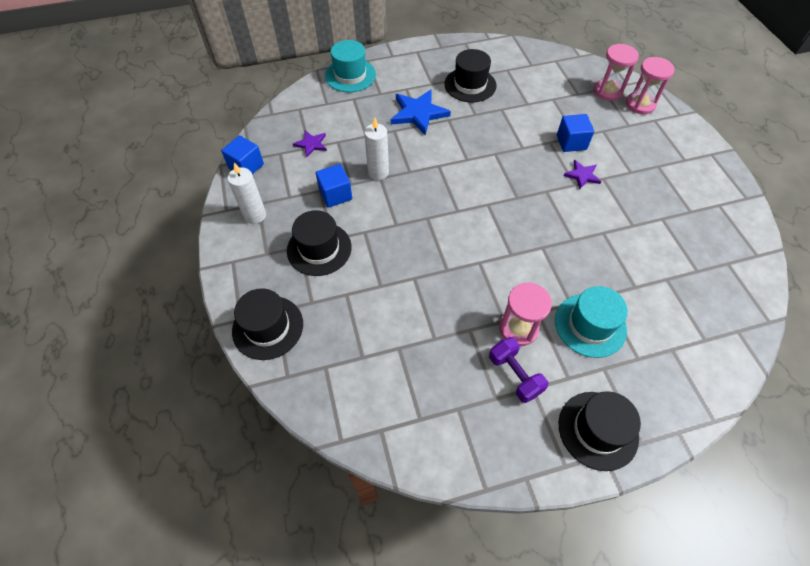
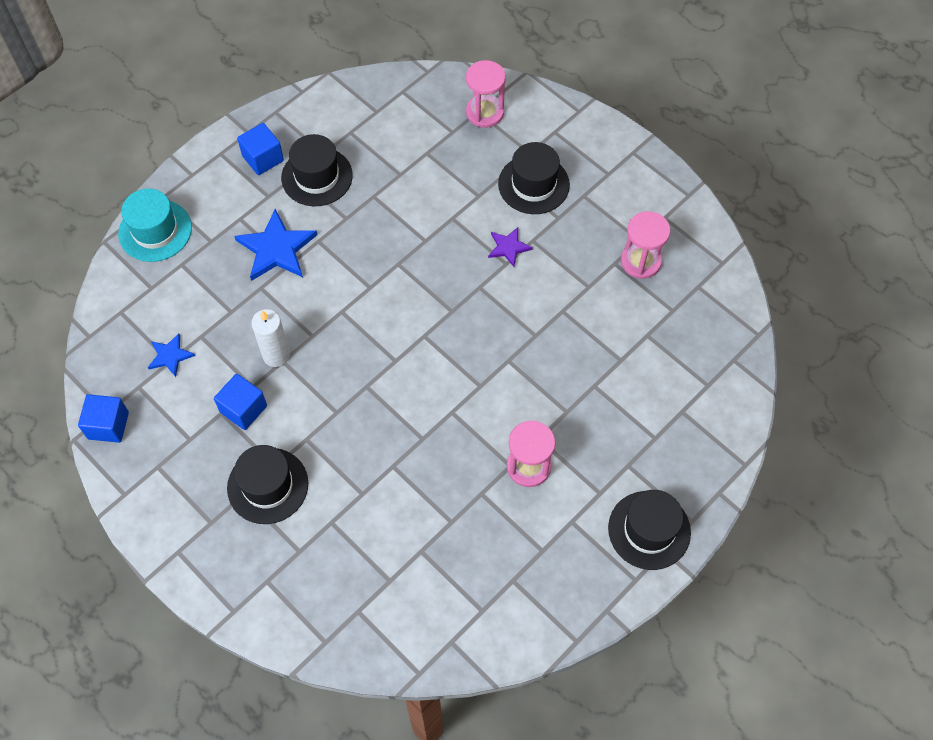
camera: 30 degrees left, 5 degrees up
white candle [227,163,266,224] -> none
black hat [232,288,303,360] -> black hat moved to [498,142,570,214]
purple star [293,131,327,158] -> blue star [148,333,195,377]
purple dumbbell [489,337,548,403] -> none
turquoise hat [555,286,628,358] -> none
blue cube [557,114,594,152] -> blue cube moved to [237,123,284,175]
pink hourglass [626,57,675,114] -> pink hourglass moved to [621,211,670,279]

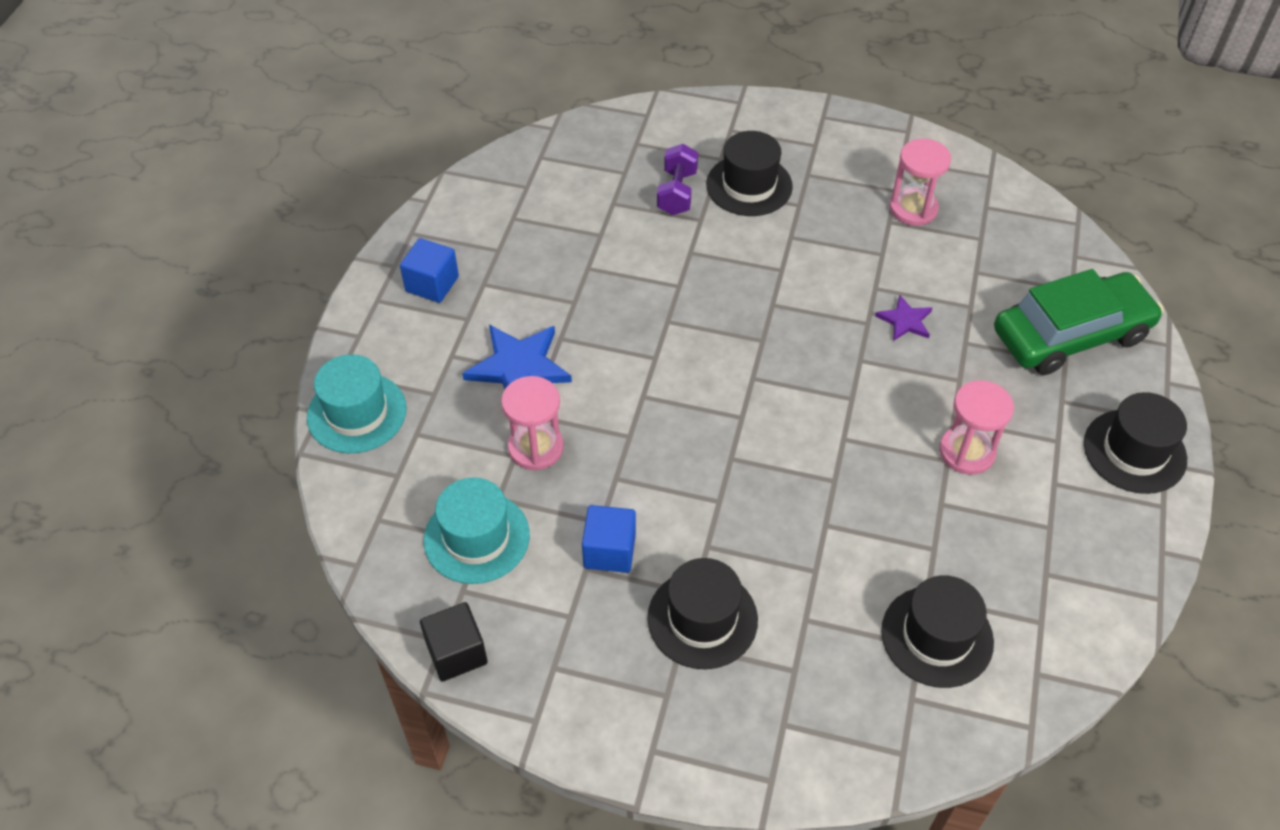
camera: 30 degrees left, 10 degrees down
blue cube [78,394,129,443] -> black cube [420,602,488,681]
blue star [148,333,195,377] -> turquoise hat [424,477,530,584]
white candle [251,309,290,367] -> none
black hat [281,134,353,206] -> black hat moved to [881,575,994,688]
pink hourglass [466,60,506,128] -> pink hourglass moved to [501,376,564,470]
purple star [488,227,533,267] -> purple star moved to [875,295,932,341]
none -> purple dumbbell [657,144,698,215]
none -> green car [994,269,1163,375]

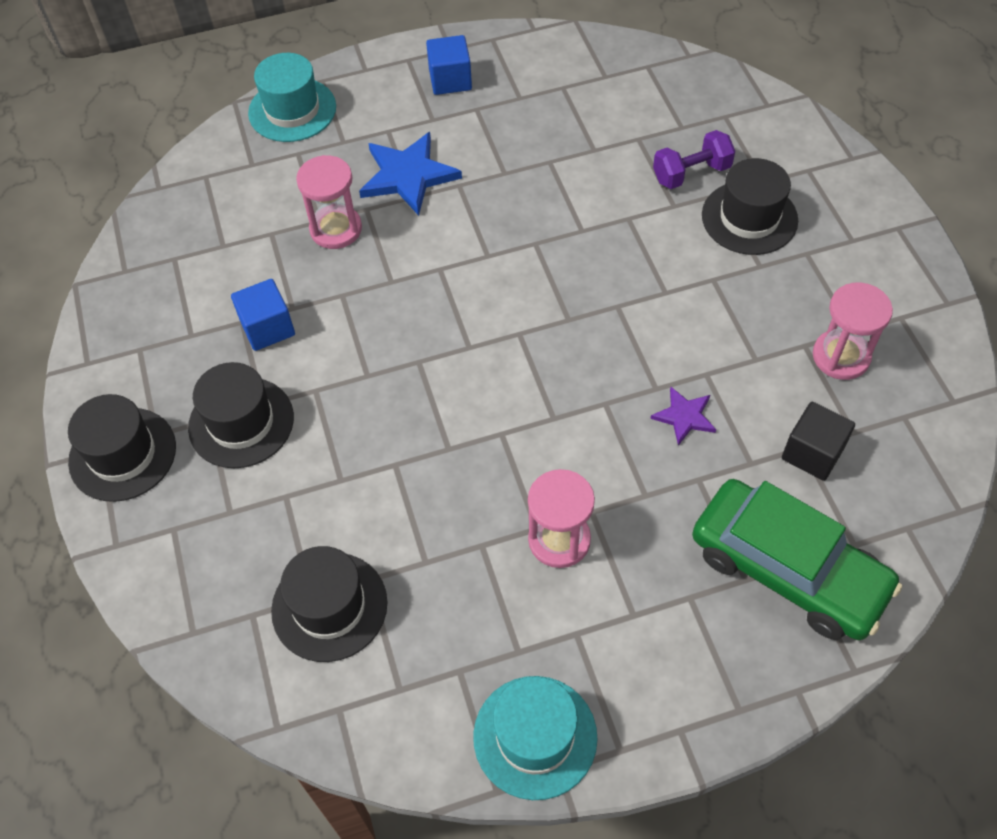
camera: 60 degrees right, 5 degrees up
black cube [420,602,488,681] -> black cube moved to [782,402,855,481]
turquoise hat [424,477,530,584] -> turquoise hat moved to [473,676,598,800]
black hat [1084,392,1187,494] -> black hat moved to [68,394,176,502]

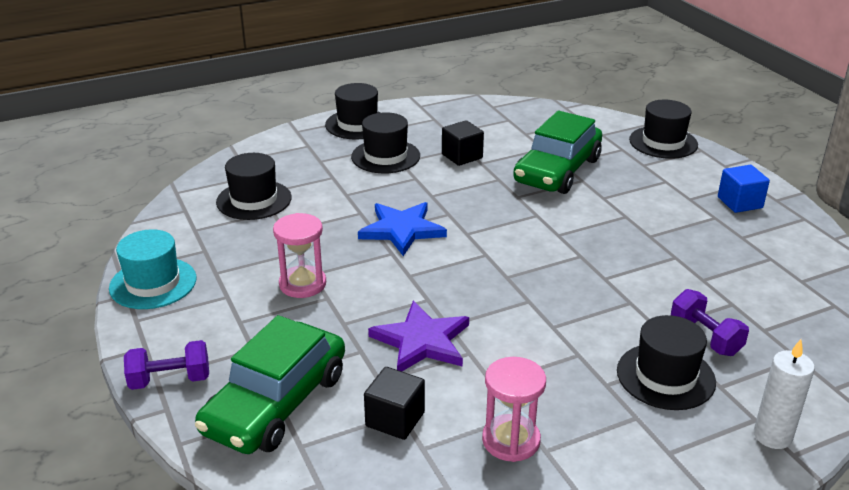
camera: 80 degrees right, 25 degrees down
blue cube [231,279,295,351] -> black cube [442,120,484,166]
turquoise hat [248,53,336,142] -> black hat [629,100,698,159]
pink hourglass [296,155,362,249] -> green car [513,111,602,194]
blue star [359,132,462,216] -> blue star moved to [358,202,447,256]
purple star [650,387,716,446] -> purple star [368,301,469,371], size x1.81
none -> purple dumbbell [124,340,209,390]
none -> white candle [754,339,815,449]

